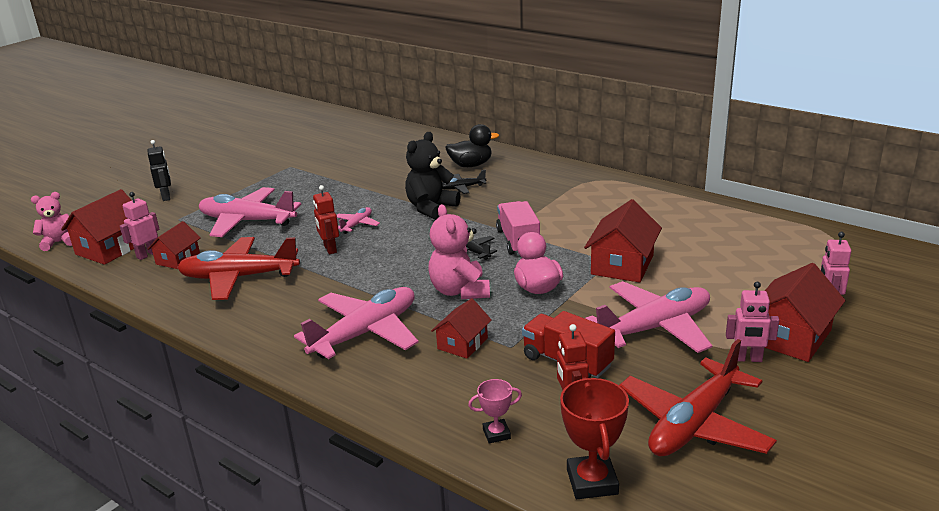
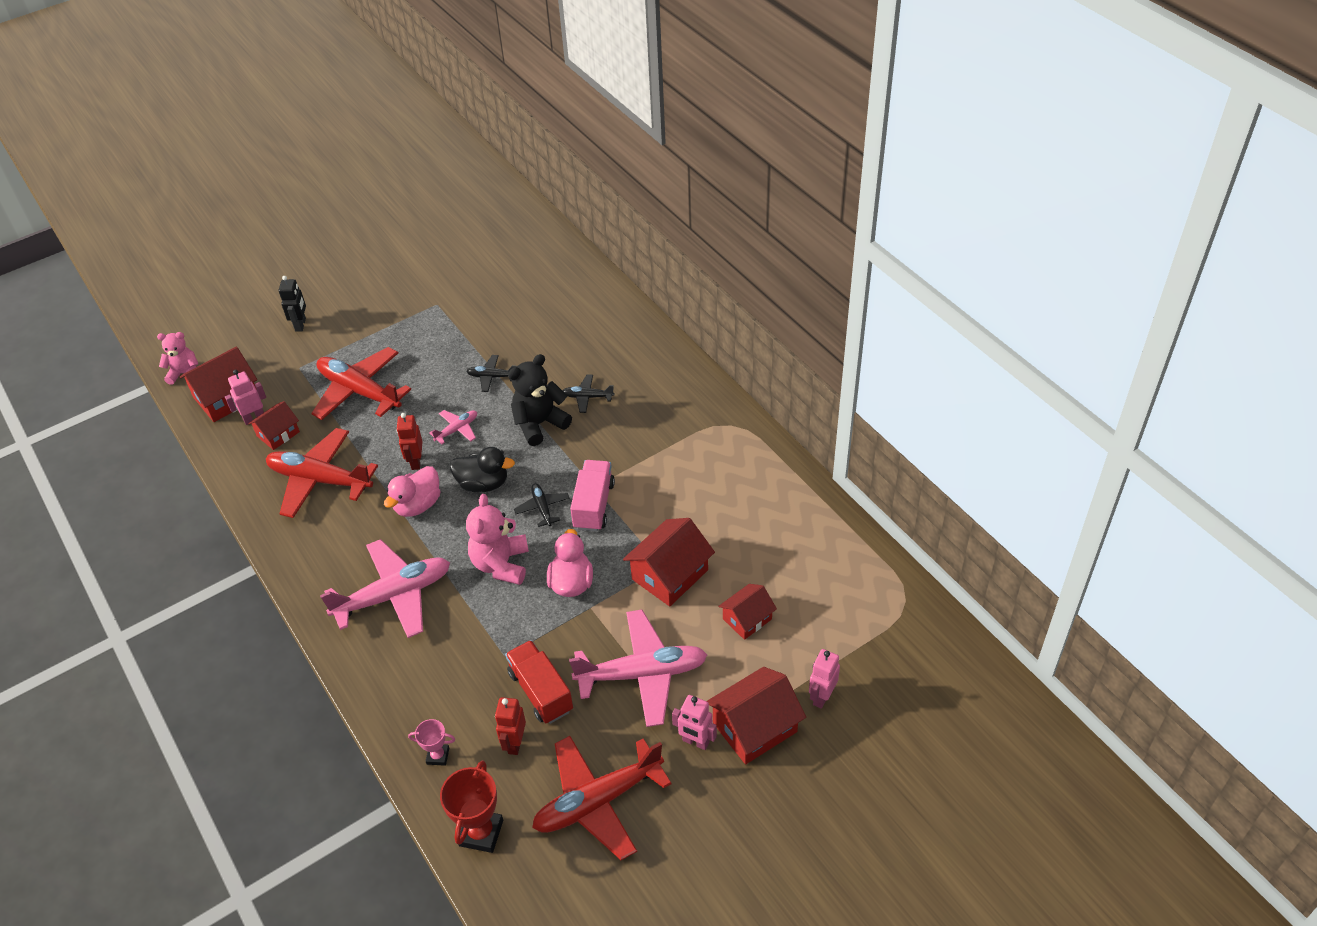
camera: 20 degrees right, 20 degrees up
pink plane [199,187,301,237] -> red plane [311,347,411,420]
red house [431,298,492,359] -> red house moved to [718,584,777,640]
black duck [445,124,499,167] -> black duck moved to [450,447,515,492]
none -> pink duck [384,466,440,517]
none -> black plane [466,355,517,392]

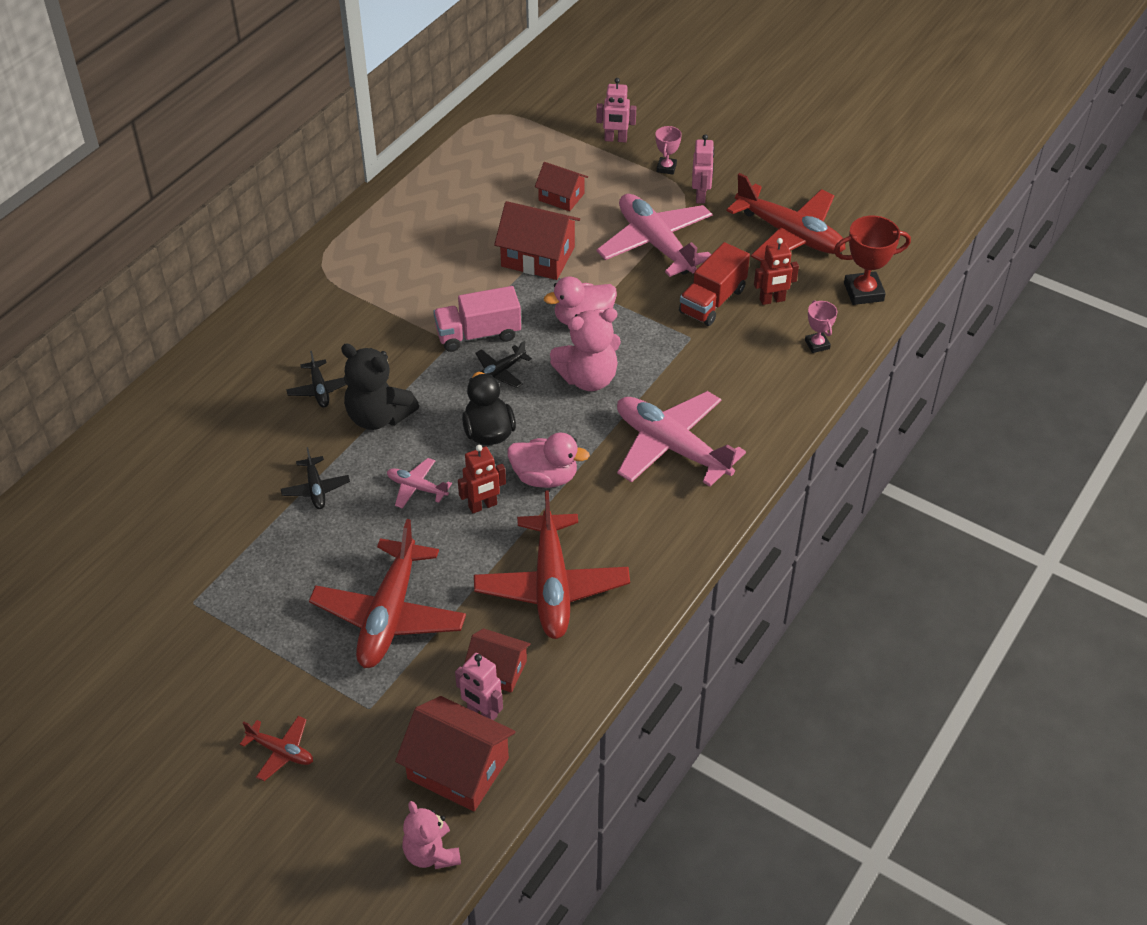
camera: 115 degrees left, 0 degrees up
black robot [279,276,306,332] -> red plane [240,716,313,781]
red house [707,667,806,764] -> pink trophy [655,126,682,175]

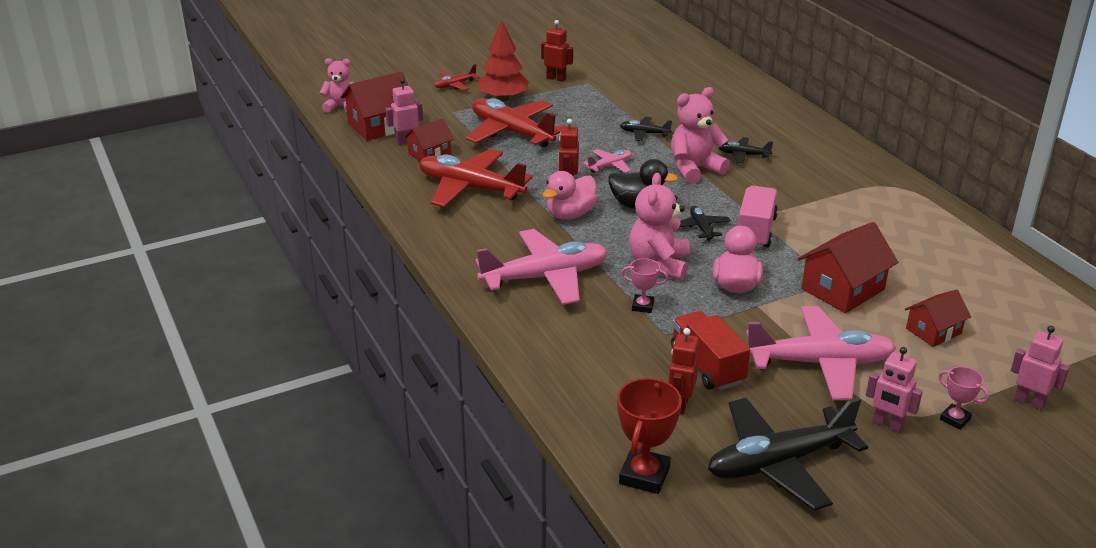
camera: 120 degrees right, 15 degrees down
black teddy bear [341,344,419,430] -> pink teddy bear [671,87,730,184]
pink robot [596,78,636,143] -> pink robot turned 90 degrees clockwise [1011,326,1070,410]
red plane [726,173,846,262] -> black plane [708,398,868,511]
pink trophy [805,300,837,353] -> pink trophy moved to [621,258,668,313]
none -> red tree [477,20,529,101]
none -> red robot [541,20,573,82]

